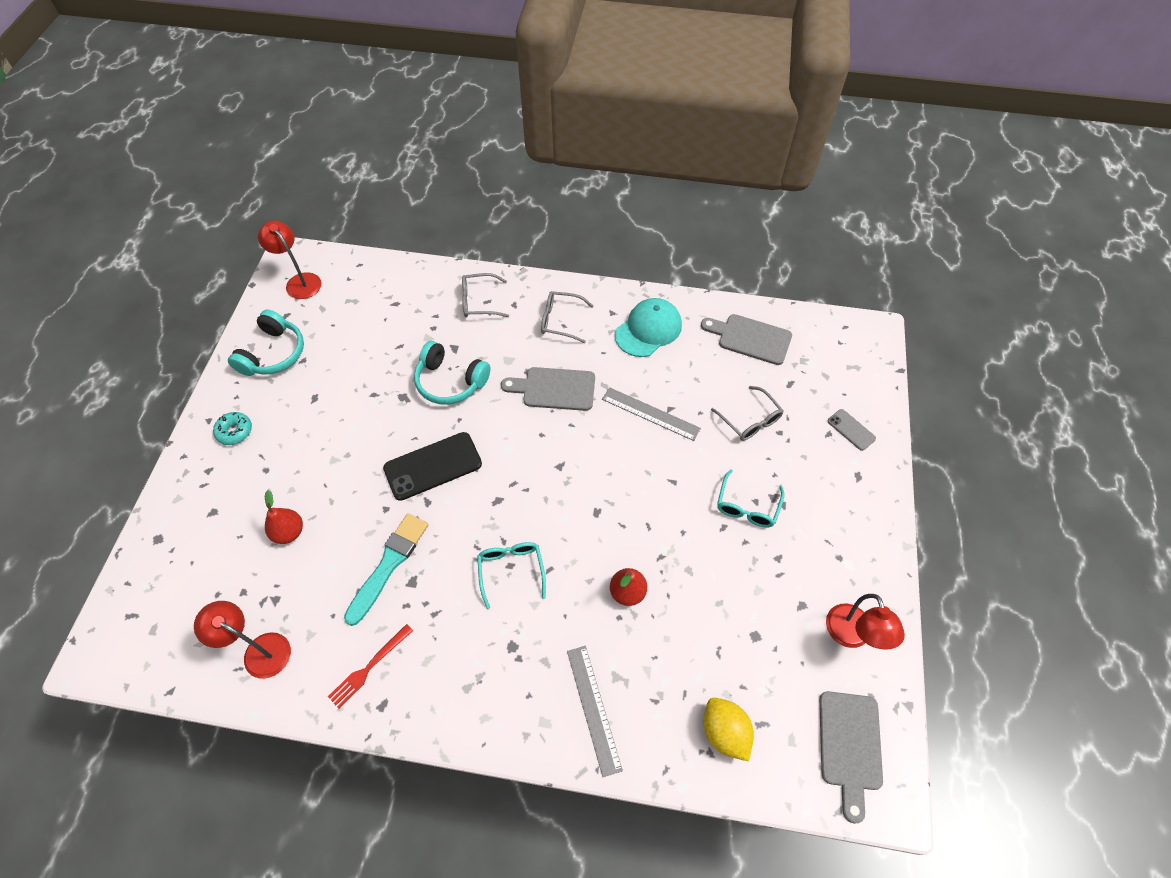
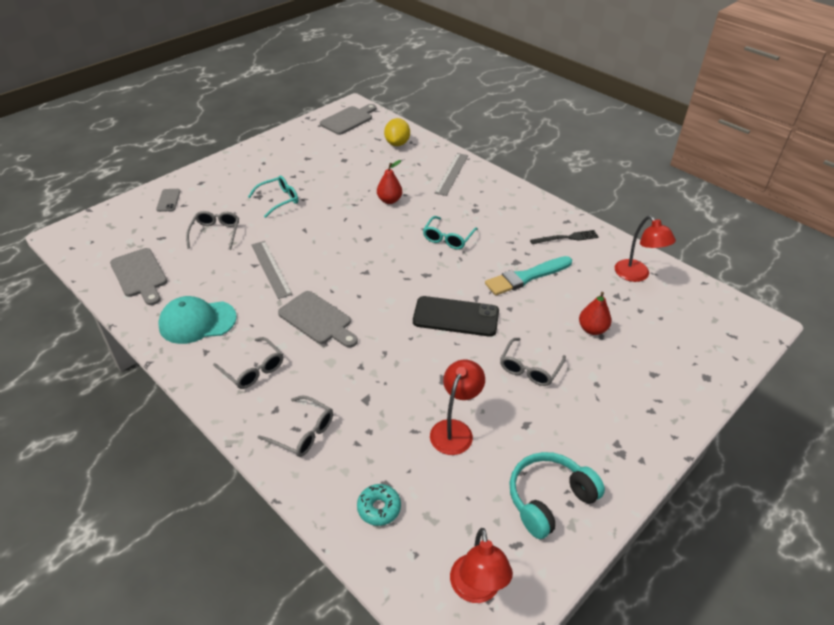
camera: 145 degrees left, 15 degrees down
turquoise donut [213,412,252,445] -> turquoise donut moved to [357,484,401,526]
red fork [328,624,413,709] -> black fork [530,230,599,244]
turquoise headphones [414,341,491,405] -> none
red lamp [826,594,905,650] -> red lamp moved to [430,360,485,455]
none -> grey glasses [500,338,566,386]

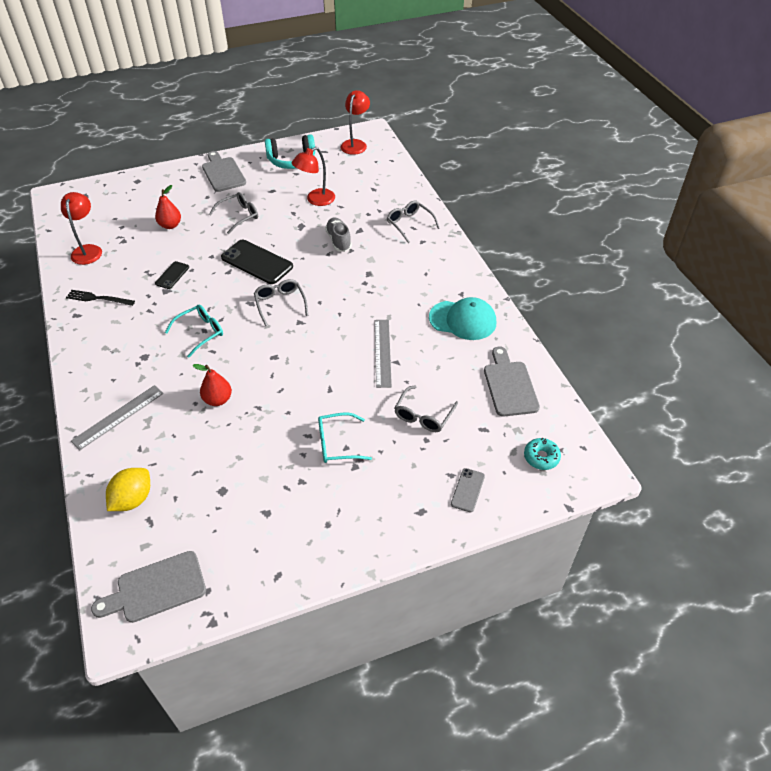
camera: 155 degrees left, 5 degrees up
grey glasses [213,337,283,389] -> grey glasses moved to [254,279,308,326]
grey cutting board [278,291,358,348] -> grey cutting board moved to [202,151,246,192]
turquoise donut [357,484,401,526] -> turquoise donut moved to [524,438,561,470]
turquoise brush [485,256,572,296] -> black phone [155,261,189,289]
none -> grey shoe [325,218,352,252]

